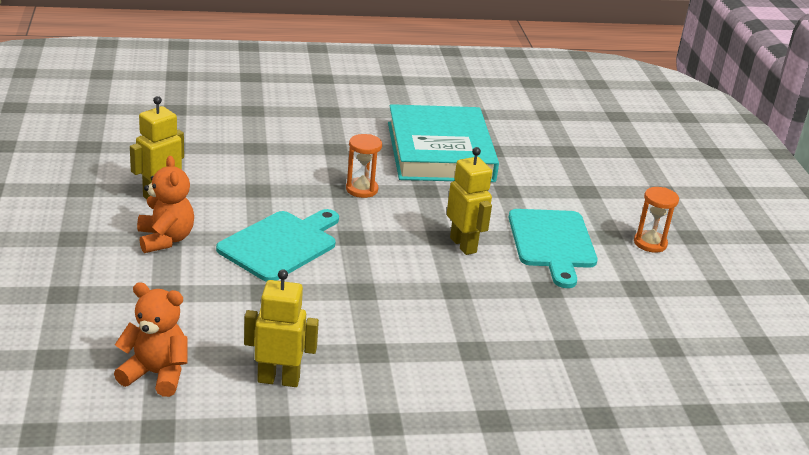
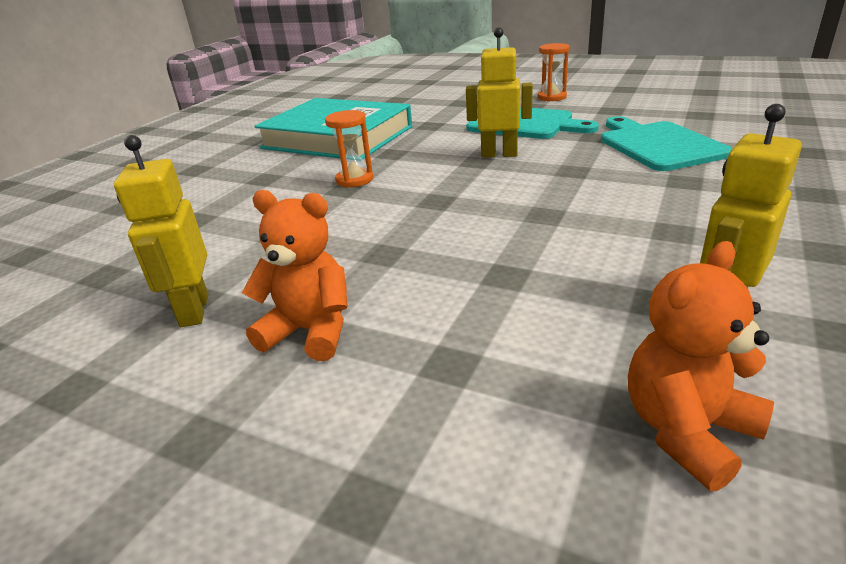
camera: 50 degrees left, 0 degrees up
turquoise cutting board [216,209,339,282] -> turquoise cutting board moved to [601,116,733,171]

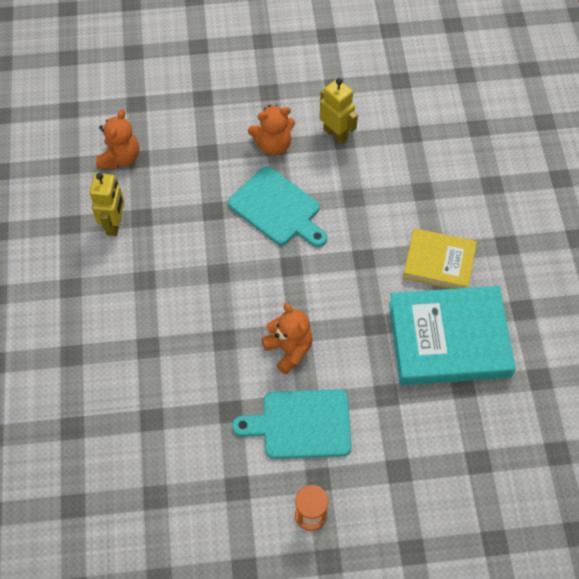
camera: 145 degrees right, 30 degrees up
orange hourglass [325,110,373,188] -> none
yellow robot [466,27,533,158] -> orange teddy bear [262,303,313,375]
turquoise cutting board [601,116,733,171] -> turquoise cutting board moved to [228,166,327,247]
none -> yellow book [403,228,477,289]

